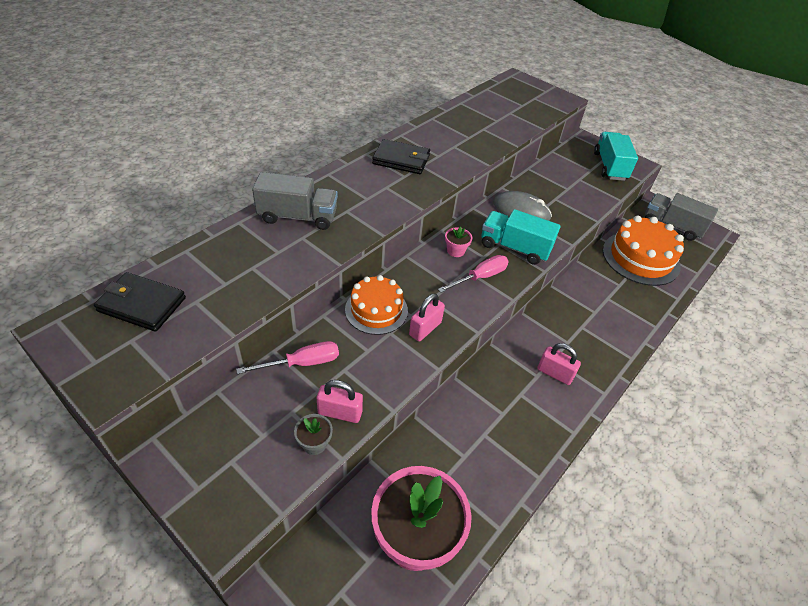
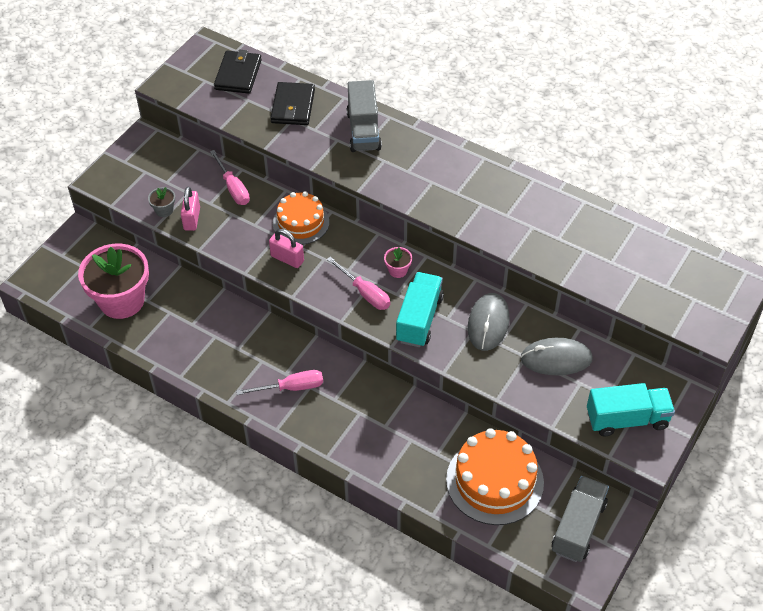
camera: 85 degrees right, 5 degrees up
black wallet [372,139,430,174] -> black wallet moved to [270,82,315,125]
pink padlock [537,343,581,385] -> pink screwdriver [236,370,323,395]
none -> grey mouse [521,338,593,375]

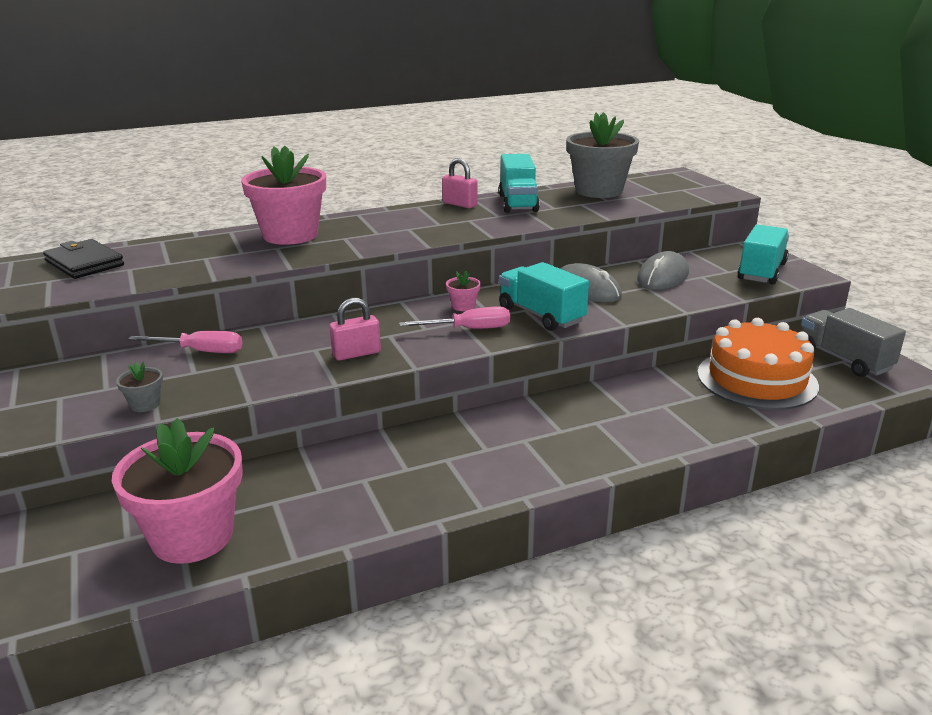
camera: 55 degrees left, 25 degrees down
pink padlock [181,187,200,231] -> pink padlock moved to [442,158,478,208]
pink screwdriver [236,370,323,395] -> none
black wallet [270,82,315,125] -> none
orange cake [273,191,329,245] -> none
grey truck [346,80,382,152] -> pink flower pot [241,146,326,245]
none -> turquoise truck [499,154,540,213]
none -> grey flower pot [566,112,639,198]

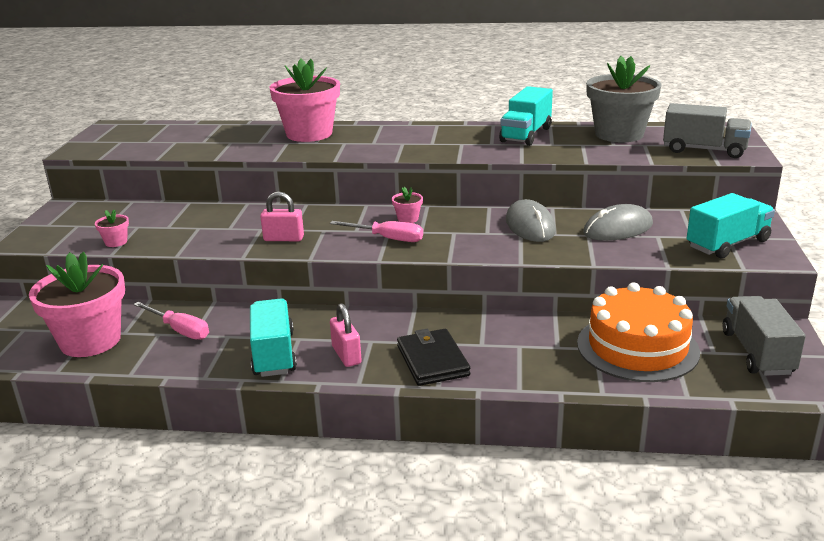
camera: 30 degrees right, 0 degrees up
black wallet [43,239,124,279] -> black wallet moved to [397,329,470,386]
grey flower pot [116,362,163,412] -> pink flower pot [95,210,129,247]
pink screwdriver [128,331,242,353] -> pink screwdriver moved to [133,302,209,340]
pink padlock [442,158,478,208] -> pink padlock moved to [330,303,362,367]
turquoise truck [499,262,589,331] -> turquoise truck moved to [250,298,297,377]
none -> grey truck [663,103,752,158]

